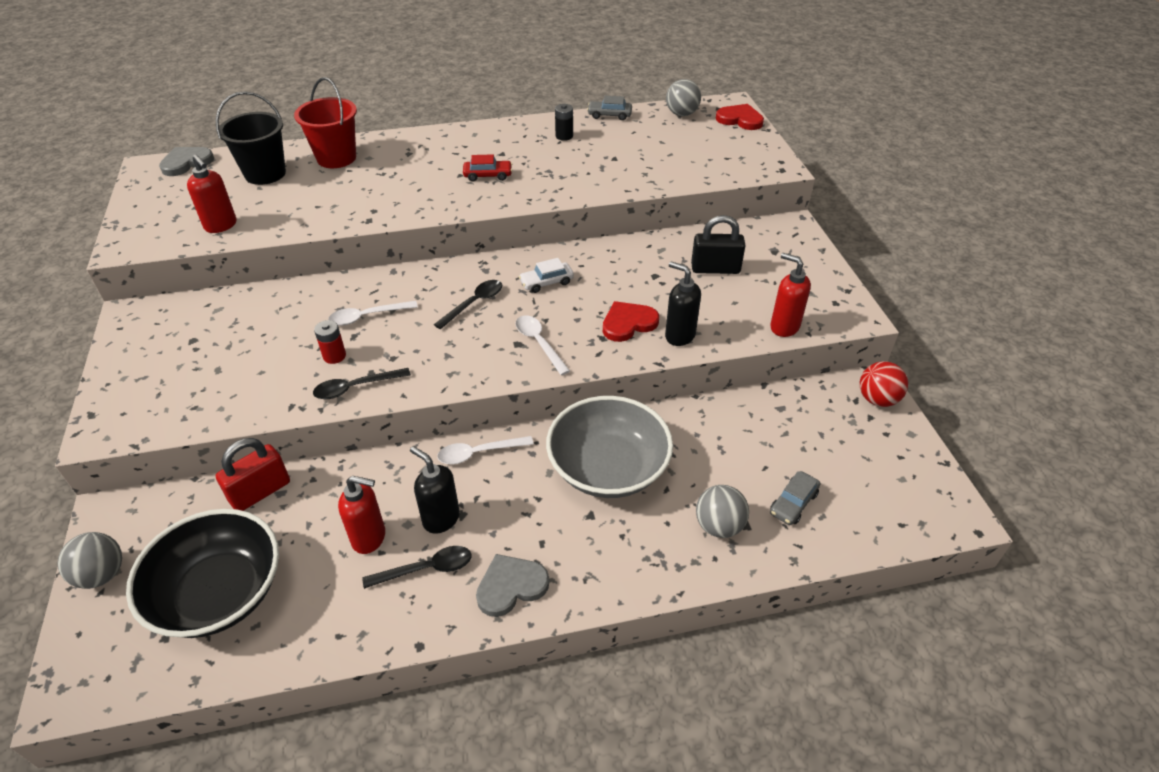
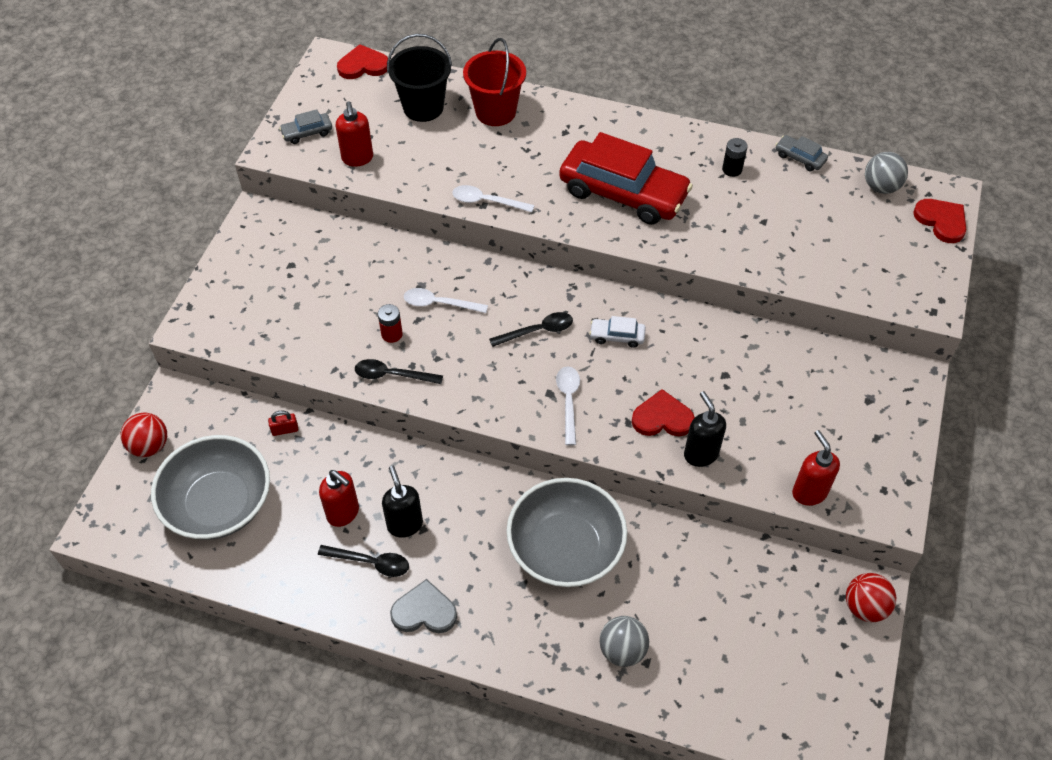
camera: 30 degrees right, 10 degrees up
grey ball [58,532,122,589] -> red ball [121,413,167,457]
black bowl [126,509,279,638] -> grey bowl [151,435,270,540]
grey heart [159,147,214,176] -> red heart [337,44,388,79]
red padlock [216,438,290,511] -> red padlock [268,410,298,436], size x0.51
white spoon [437,436,533,464] -> white spoon moved to [452,185,534,212]
red car [463,154,512,181] -> red car [559,132,693,225], size x2.43
black padlock [691,215,745,274] -> none
grey car [770,471,820,525] -> grey car moved to [279,109,332,144]

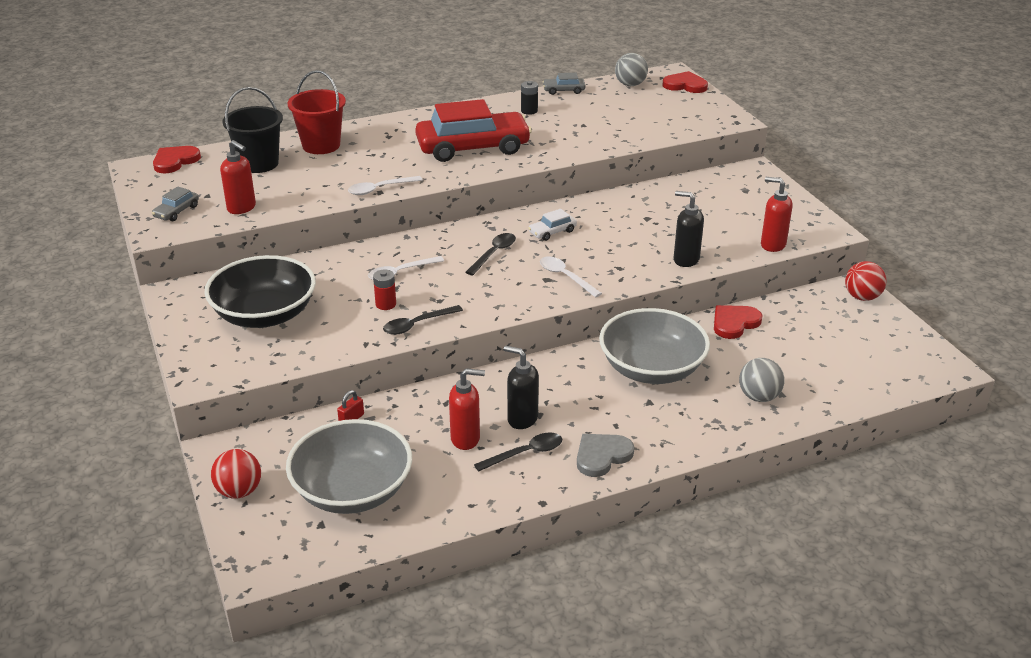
camera: 40 degrees left, 20 degrees down
red heart [632,389,695,436] -> red heart moved to [714,305,763,339]
none -> black bowl [204,255,316,328]

